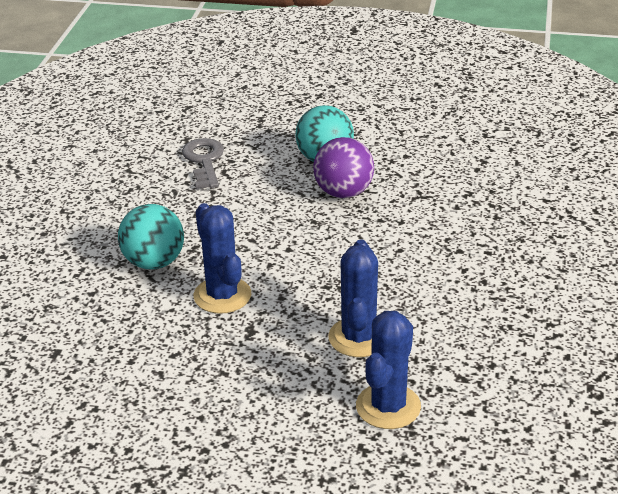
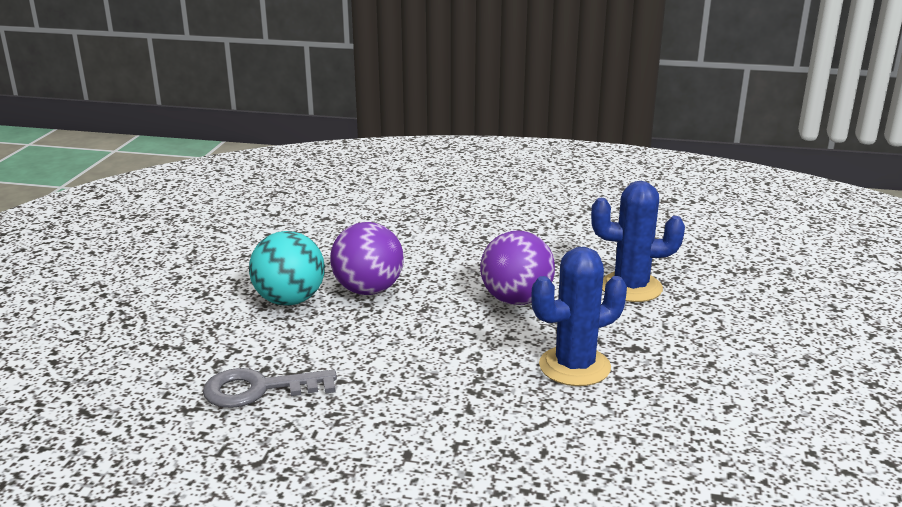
camera: 90 degrees left, 10 degrees down
turquoise ball [118,204,184,269] -> none
blue cactus [356,311,421,429] -> none
none -> purple ball [480,230,555,305]

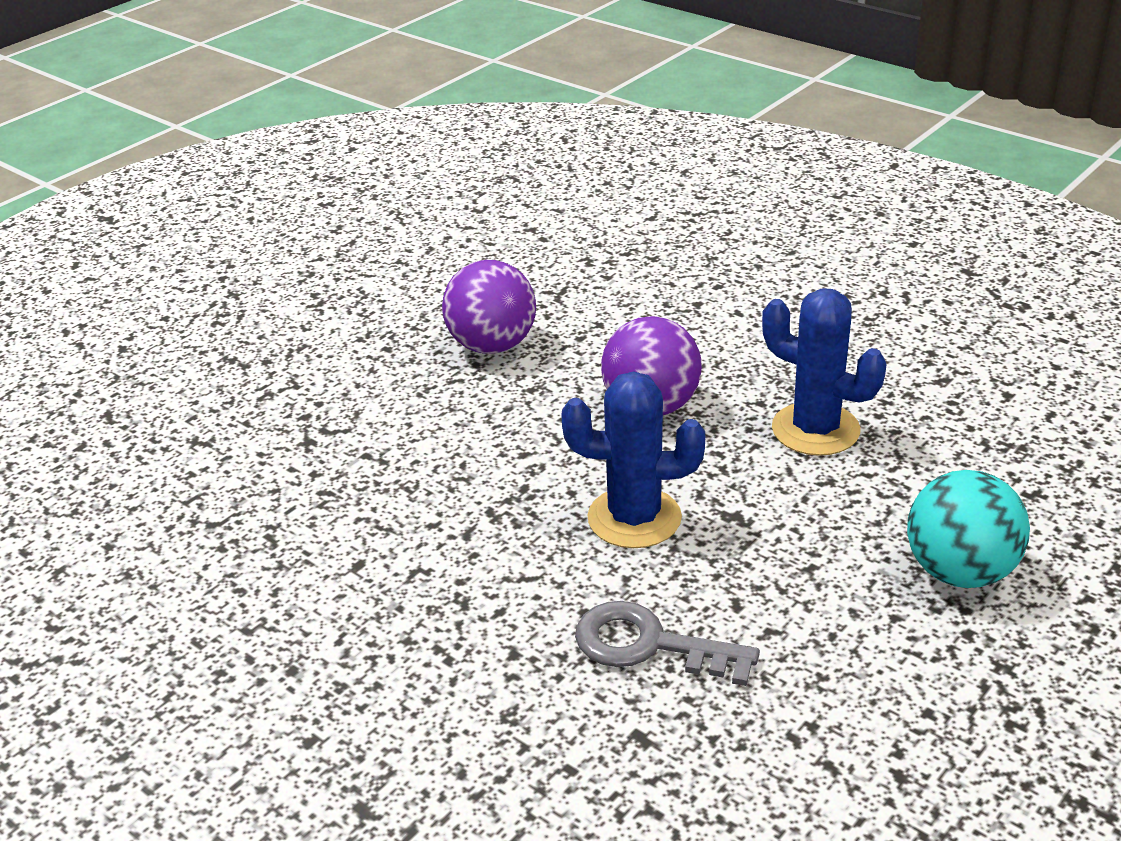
camera: 30 degrees right, 10 degrees up
grey key [203,368,337,408] -> grey key moved to [575,601,760,686]
turquoise ball [249,231,325,306] -> turquoise ball moved to [907,470,1030,588]

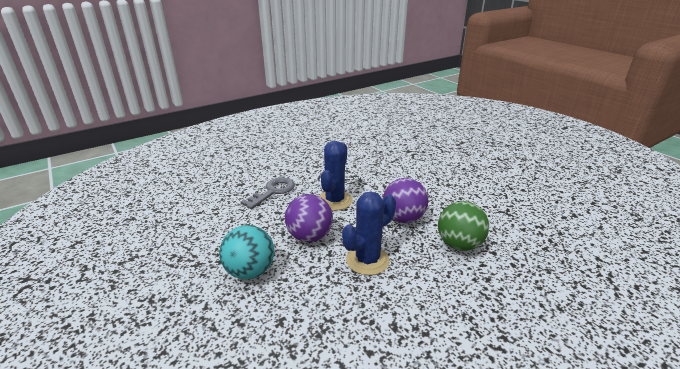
camera: 105 degrees right, 5 degrees down
purple ball [442,260,536,354] -> purple ball moved to [285,194,333,242]
none -> green ball [438,201,489,251]

